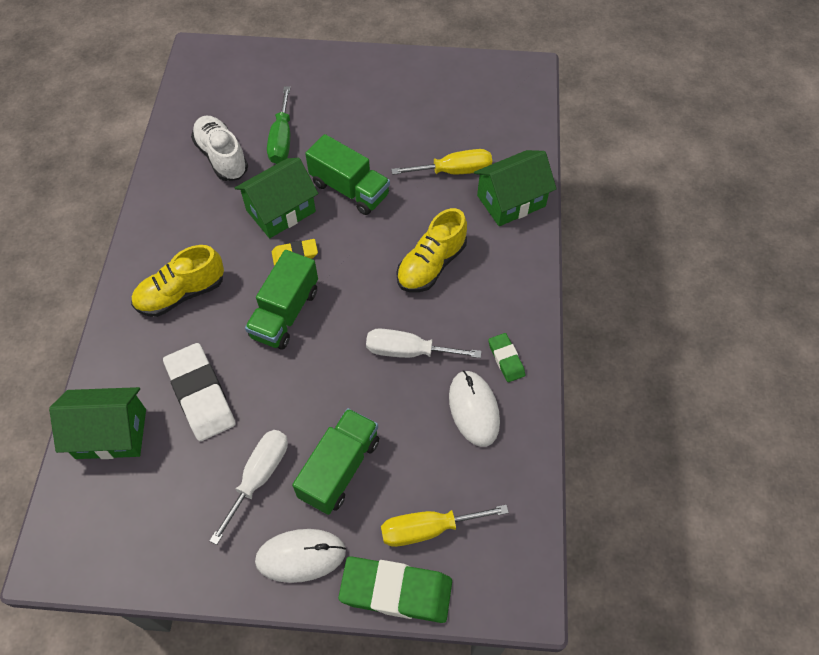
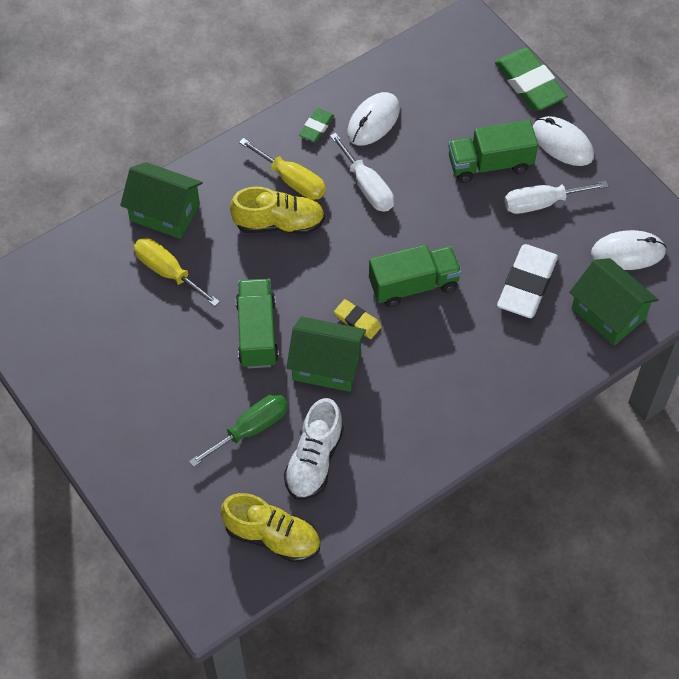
camera: 130 degrees left, 0 degrees up
yellow shoe [131,245,224,317] -> yellow shoe moved to [220,493,320,563]
yellow screwdriver [381,505,509,547] -> yellow screwdriver moved to [239,138,326,200]
none -> white mouse [591,230,667,270]

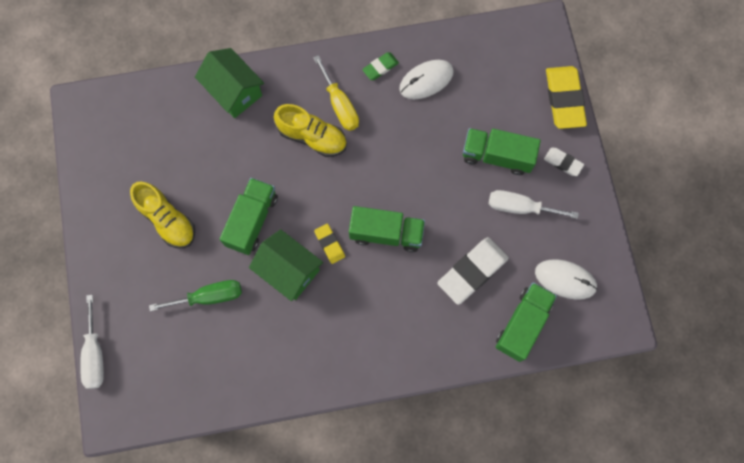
camera: 25 degrees right, 15 degrees up
yellow screwdriver [134,238,220,307] -> none
yellow shoe [220,493,320,563] -> yellow shoe moved to [130,182,195,248]
white shoe [284,398,344,500] -> none
white screwdriver [330,133,394,212] -> white screwdriver moved to [80,295,104,389]
green eraser [495,48,568,111] -> yellow eraser [546,66,587,129]
white mouse [533,116,594,166] -> white eraser [544,148,584,176]
green house [569,258,659,346] -> green truck [496,282,557,362]

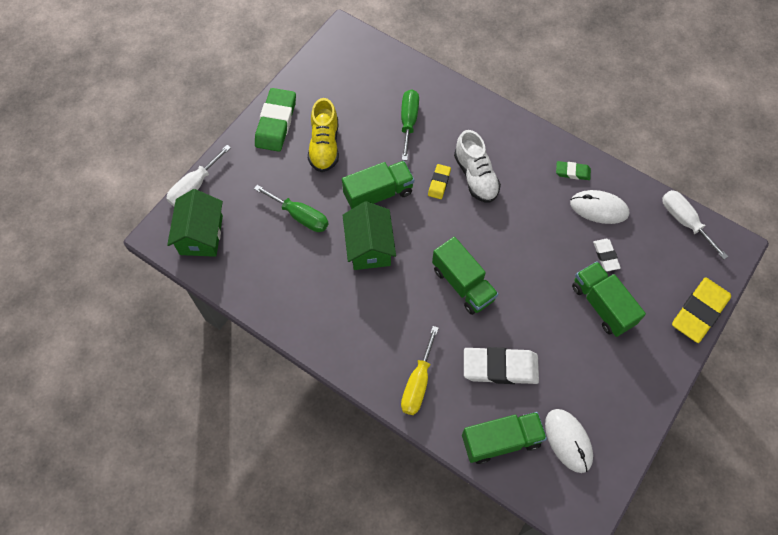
camera: 45 degrees right, 10 degrees down
green house [195,48,264,118] -> green house moved to [167,189,223,257]
yellow shoe [274,104,347,157] -> white shoe [454,130,501,203]
yellow screwdriver [313,55,359,131] -> yellow screwdriver moved to [401,326,439,415]
yellow eraser [314,224,345,264] -> yellow eraser moved to [428,164,451,199]
white screwdriver [489,190,579,219] -> white screwdriver moved to [662,190,728,260]
white eraser [544,148,584,176] -> white eraser moved to [593,239,621,271]
none -> green eraser [255,88,296,152]
none -> green screwdriver [401,89,419,161]

